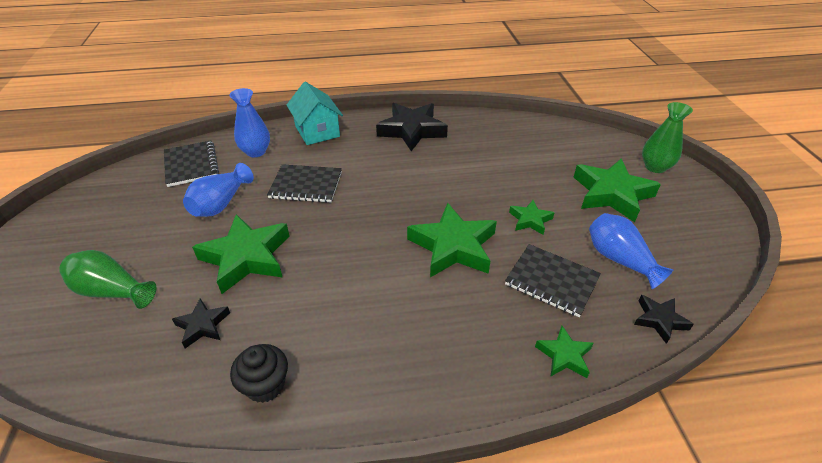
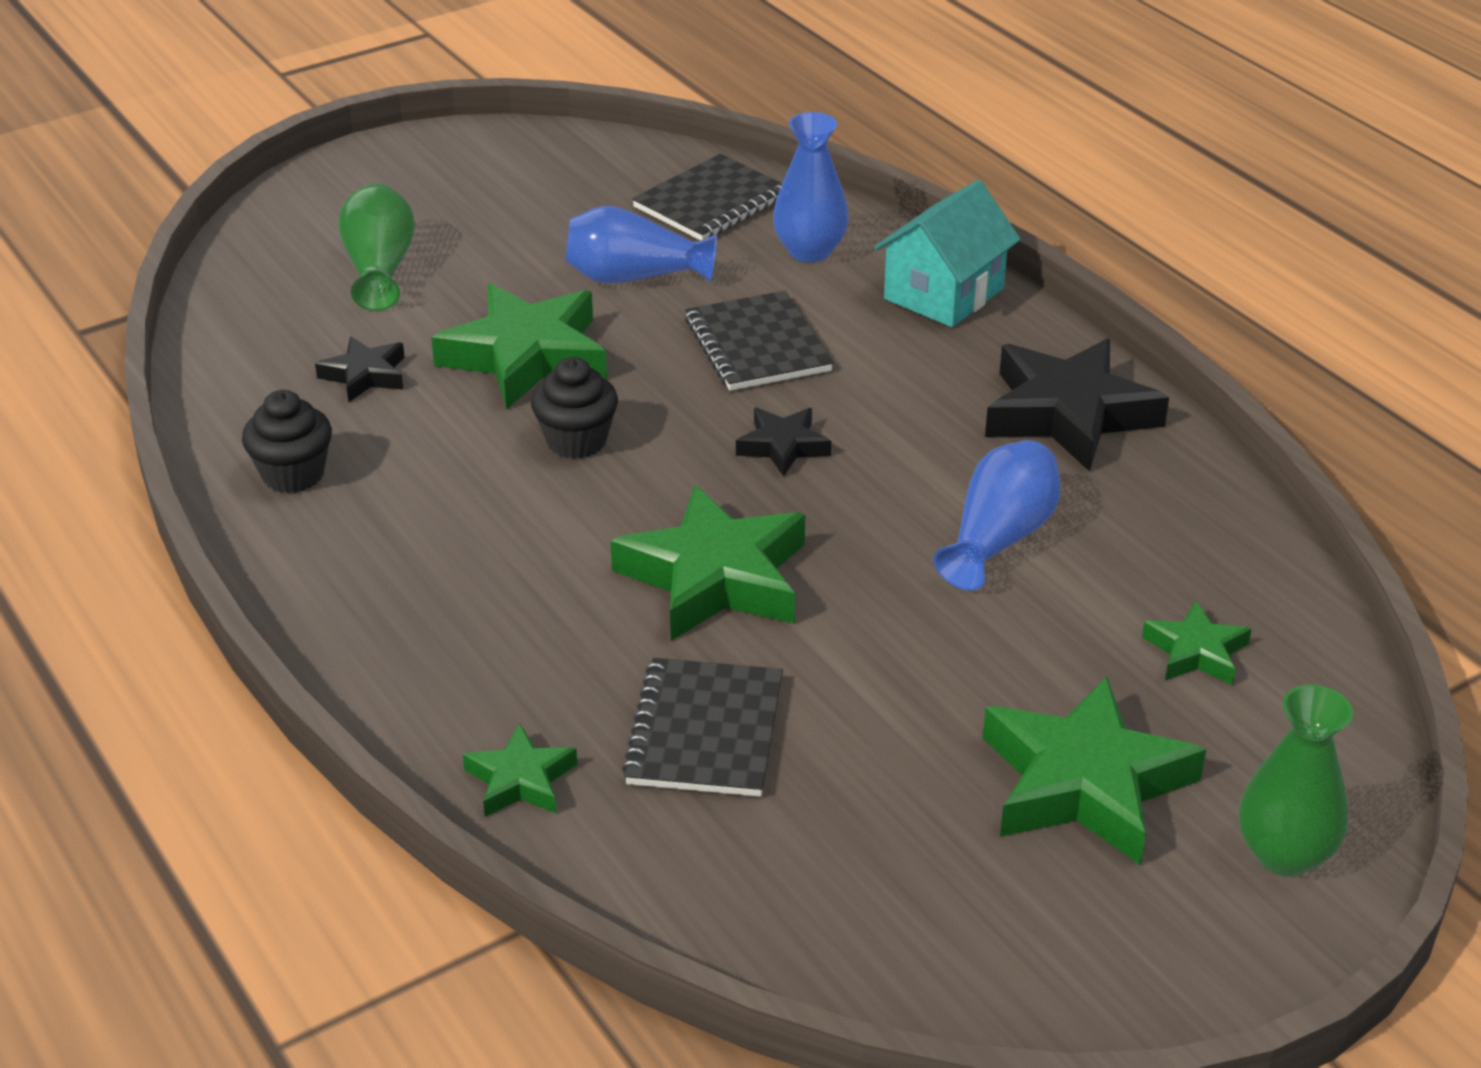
camera: 65 degrees right, 5 degrees down
green star [509,200,554,235] -> green star moved to [1142,601,1252,685]
blue vase [589,213,674,289] -> blue vase moved to [934,440,1060,591]
black star [634,295,694,344] -> black star moved to [736,408,831,477]
none -> black cupcake [531,357,618,459]

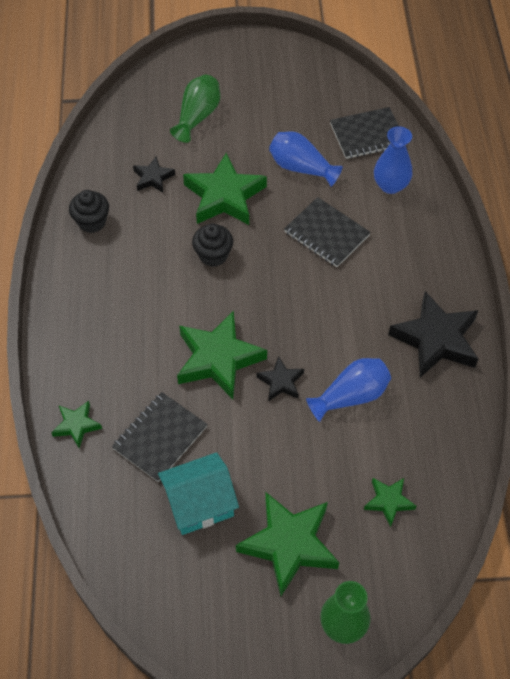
camera: 30 degrees right, 20 degrees up
black notebook [685,291,833,391] -> black notebook turned 60 degrees counterclockwise [284,197,371,267]
black star [736,408,831,477] -> black star moved to [256,356,304,401]
turquoise house [874,180,1021,327] -> turquoise house moved to [158,452,239,535]

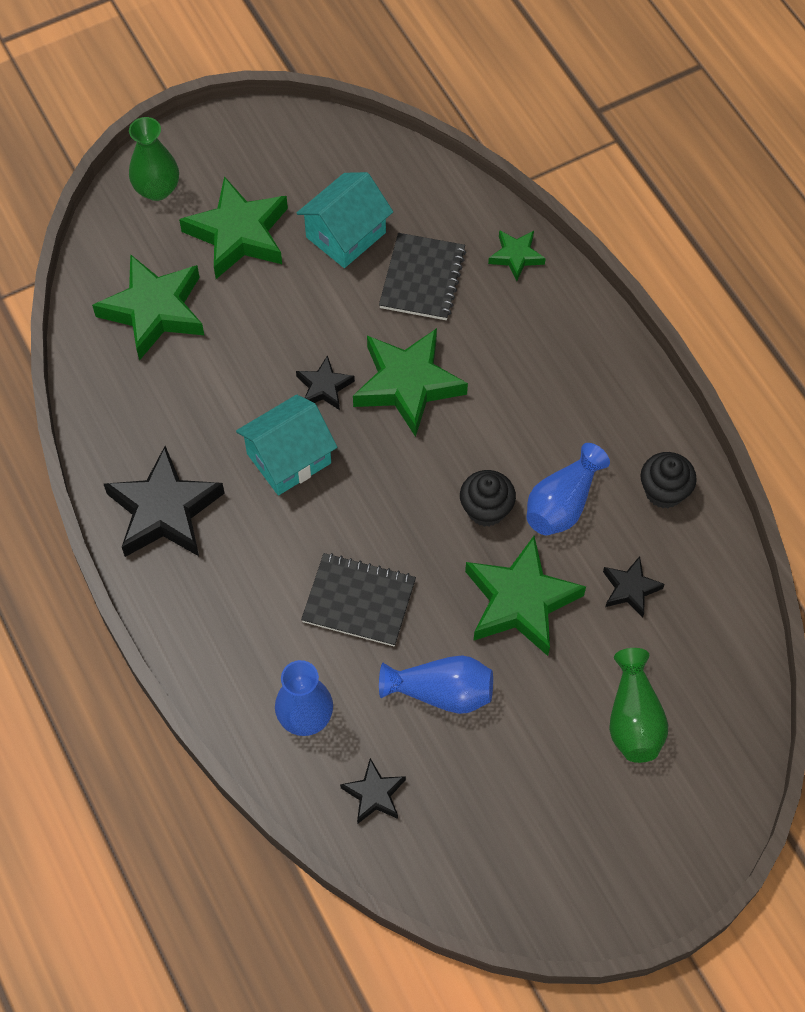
camera: 155 degrees right, 5 degrees up
blue vase [306,358,391,422] -> blue vase moved to [527,443,610,535]
black notebook [330,107,399,159] -> black star [340,758,406,823]
green star [364,478,416,527] -> green star [92,254,204,361], size x1.95
none -> turquoise house [236,395,338,495]

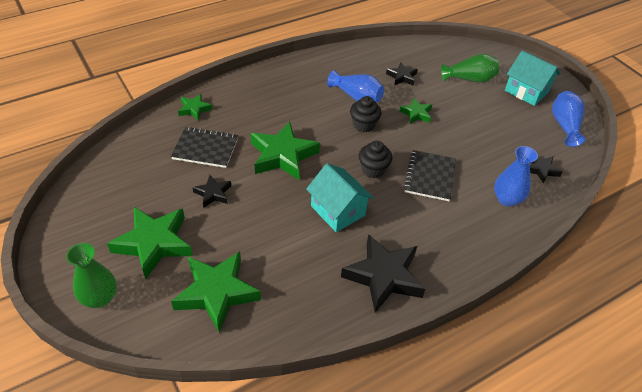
camera: 95 degrees left, 15 degrees down
turquoise house [296,172,393,268] -> turquoise house moved to [505,50,560,106]
black star [296,355,355,410] -> black star moved to [192,175,231,208]
blue vase [379,655,493,714] -> blue vase moved to [552,91,585,147]
green star [465,536,586,656] -> green star [399,98,432,124], size x0.51
black cupcake [640,452,697,508] -> black cupcake moved to [359,141,392,178]

